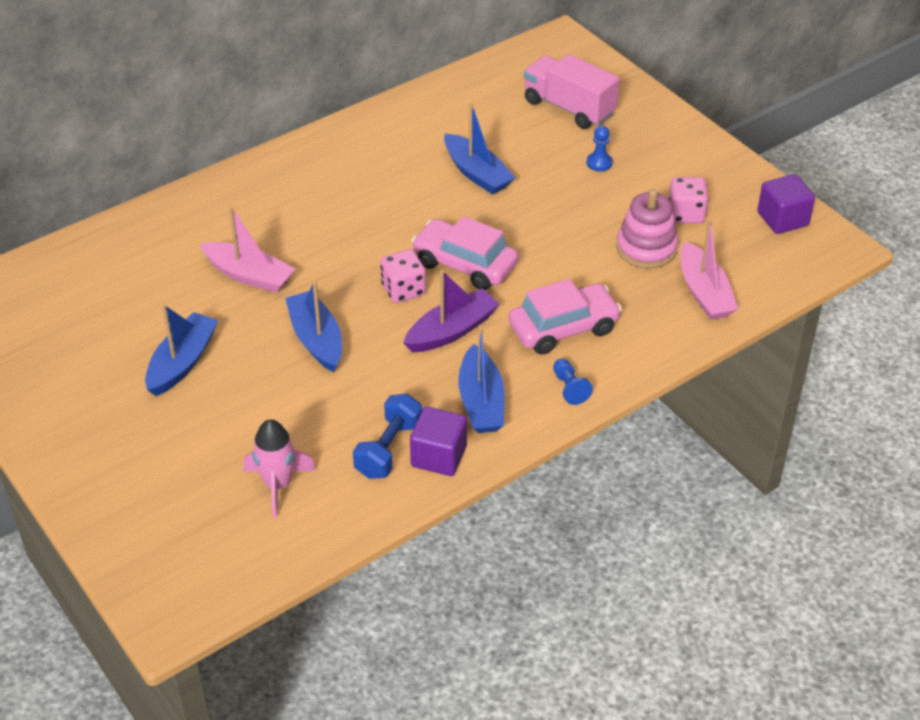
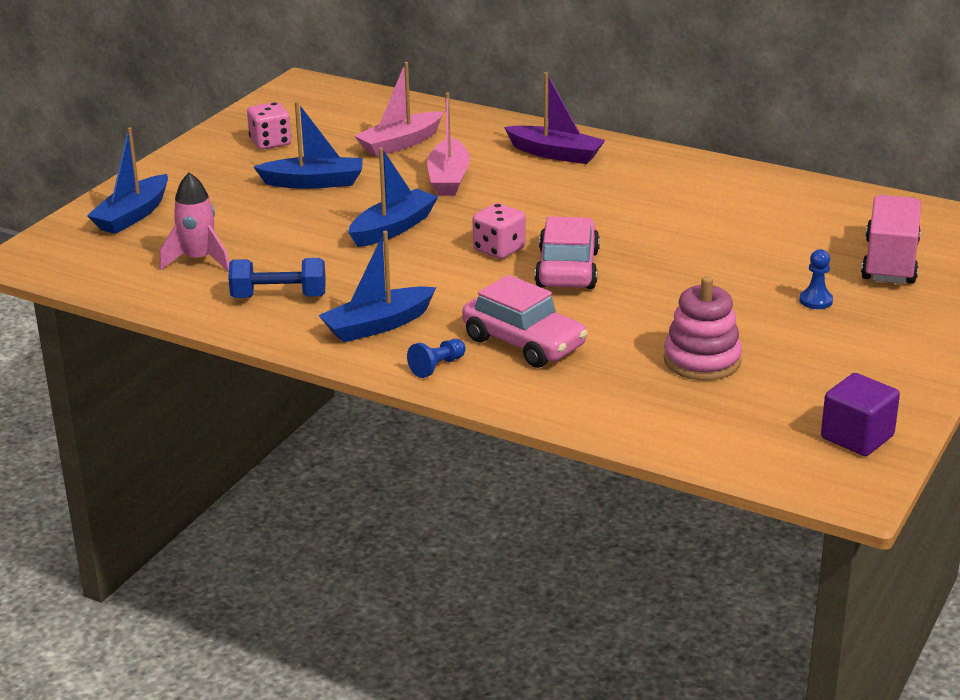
camera: 65 degrees right, 15 degrees down
purple boat [403,270,499,352] -> purple boat moved to [504,72,605,164]
purple cube [410,406,467,476] -> none
blue boat [444,103,515,195] -> blue boat moved to [87,127,168,234]
pink dice [669,177,708,223] -> pink dice moved to [247,102,291,150]
pink boat [681,219,738,320] -> pink boat moved to [355,62,444,157]

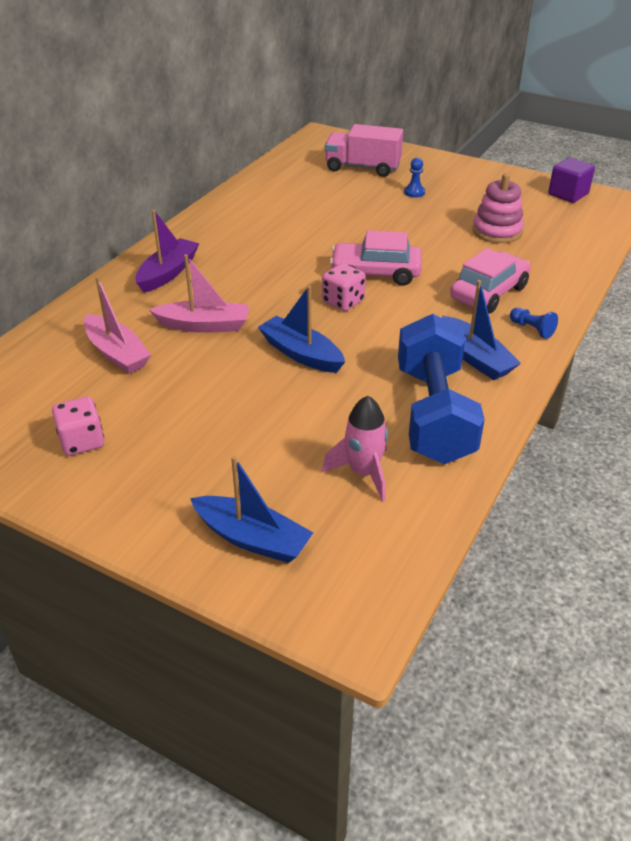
camera: 90 degrees left, 10 degrees up
blue dumbbell [228,258,326,298] -> blue dumbbell [398,314,485,464], size x1.82
blue boat [254,101,363,189] -> none

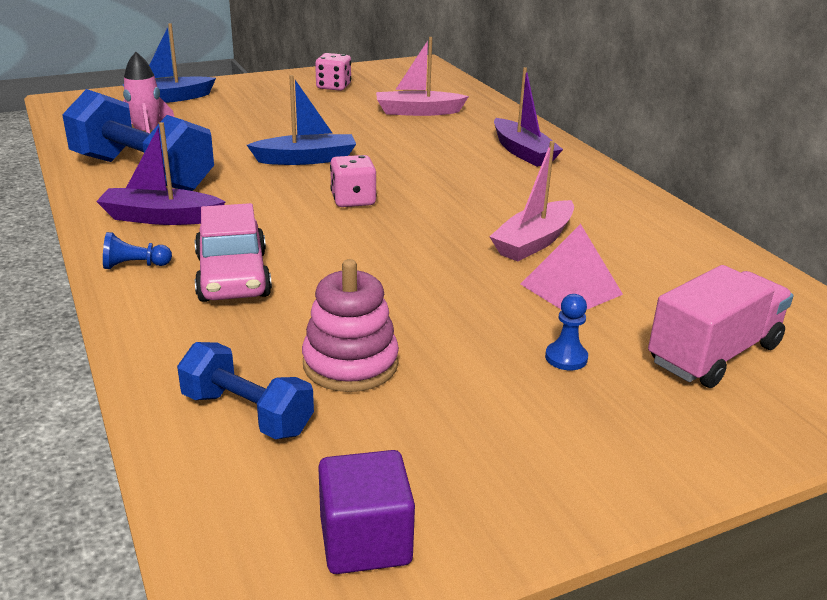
camera: 125 degrees right, 10 degrees down
pink boat [149,254,249,333] -> pink boat moved to [489,141,574,262]
pink car [330,230,422,286] -> none
blue boat [442,280,521,380] -> purple boat [96,122,225,225]
none -> blue dumbbell [177,342,314,439]
none -> pink pyramid [520,224,623,310]

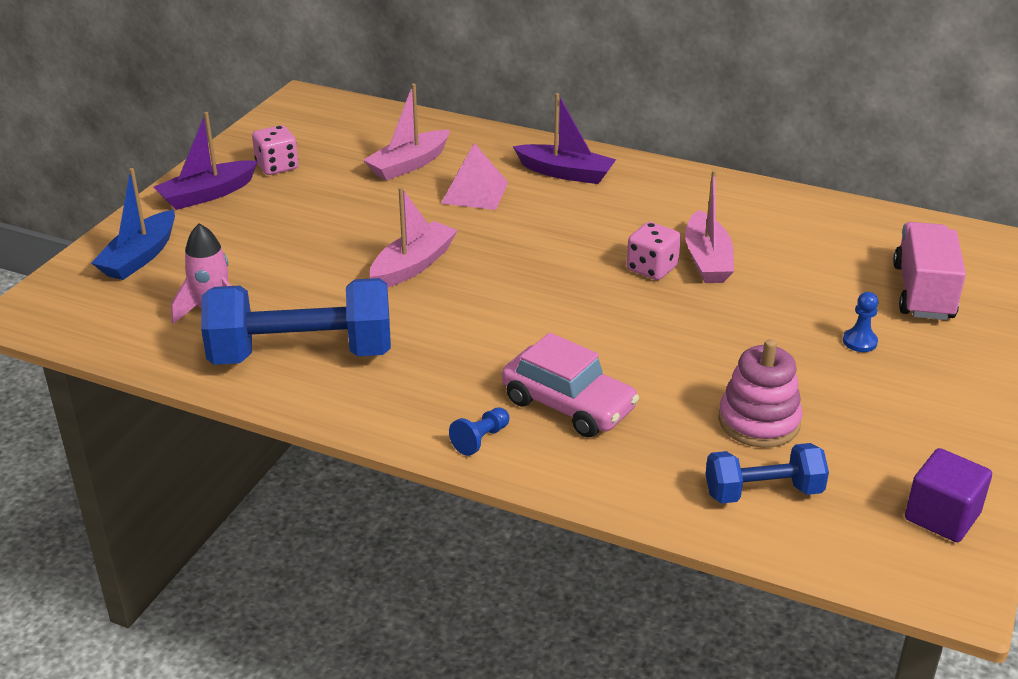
camera: 40 degrees left, 5 degrees up
purple boat [96,122,225,225] -> purple boat moved to [153,112,258,210]
blue boat [247,75,356,165] -> pink boat [370,187,458,288]
pink dice [330,155,377,207] -> pink dice moved to [626,222,681,280]
pink pyramid [520,224,623,310] -> pink pyramid moved to [441,143,508,210]

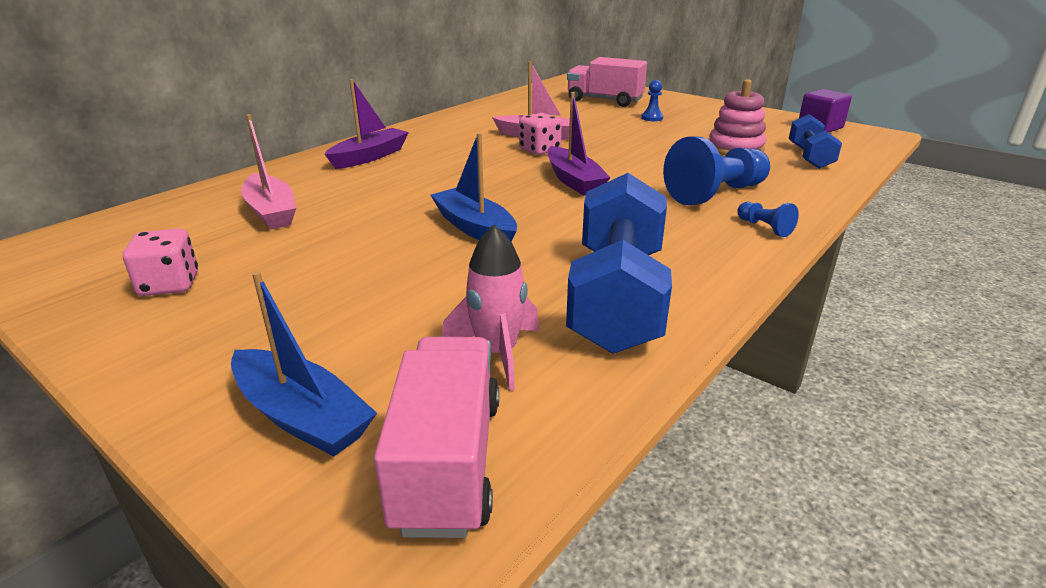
camera: 75 degrees left, 5 degrees down
purple boat [153,112,258,210] -> purple boat moved to [548,92,611,196]
pink boat [370,187,458,288] -> blue boat [431,133,517,242]
pink pyramid [441,143,508,210] -> none
pink car [502,333,639,438] -> blue pawn [663,137,770,205]
none -> pink truck [374,337,499,538]

